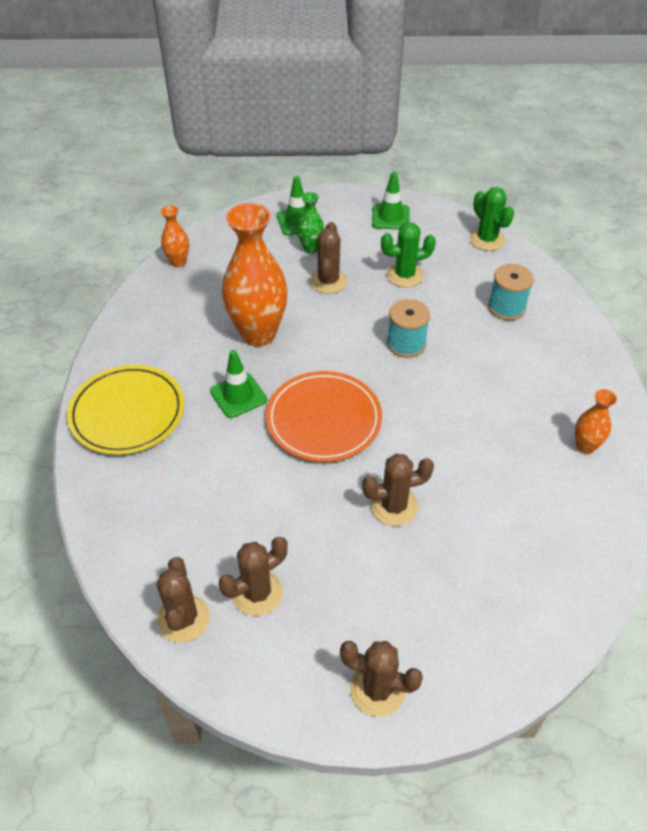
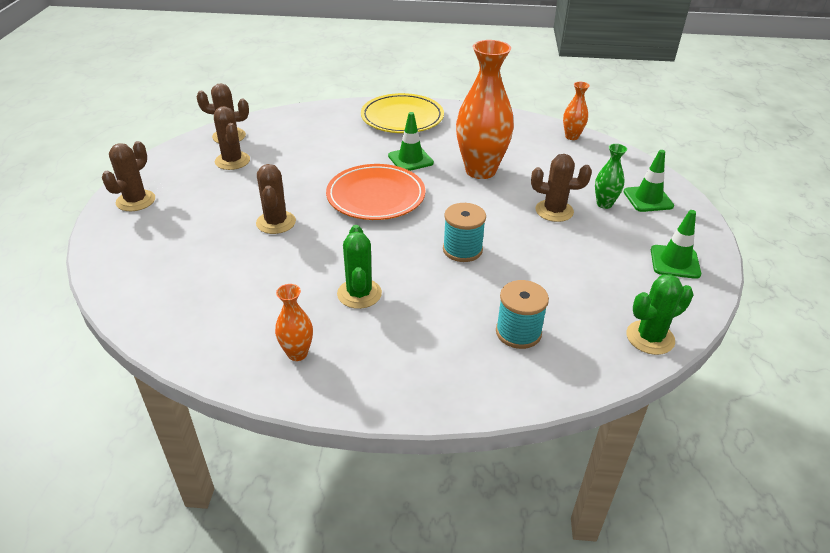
camera: 95 degrees right, 10 degrees down
green cactus [381,222,436,287] -> green cactus moved to [337,225,382,309]

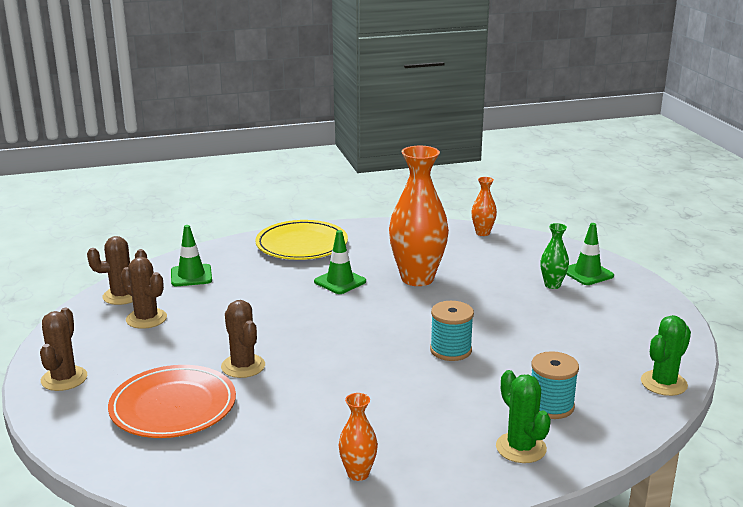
camera: 20 degrees left, 15 degrees down
orange plate [326,164,425,220] -> orange plate moved to [108,365,236,438]
green cactus [337,225,382,309] -> green cactus moved to [496,370,551,463]
brown cactus [531,154,592,222] -> none
green traffic cone [651,210,701,279] -> green traffic cone moved to [171,225,212,286]

